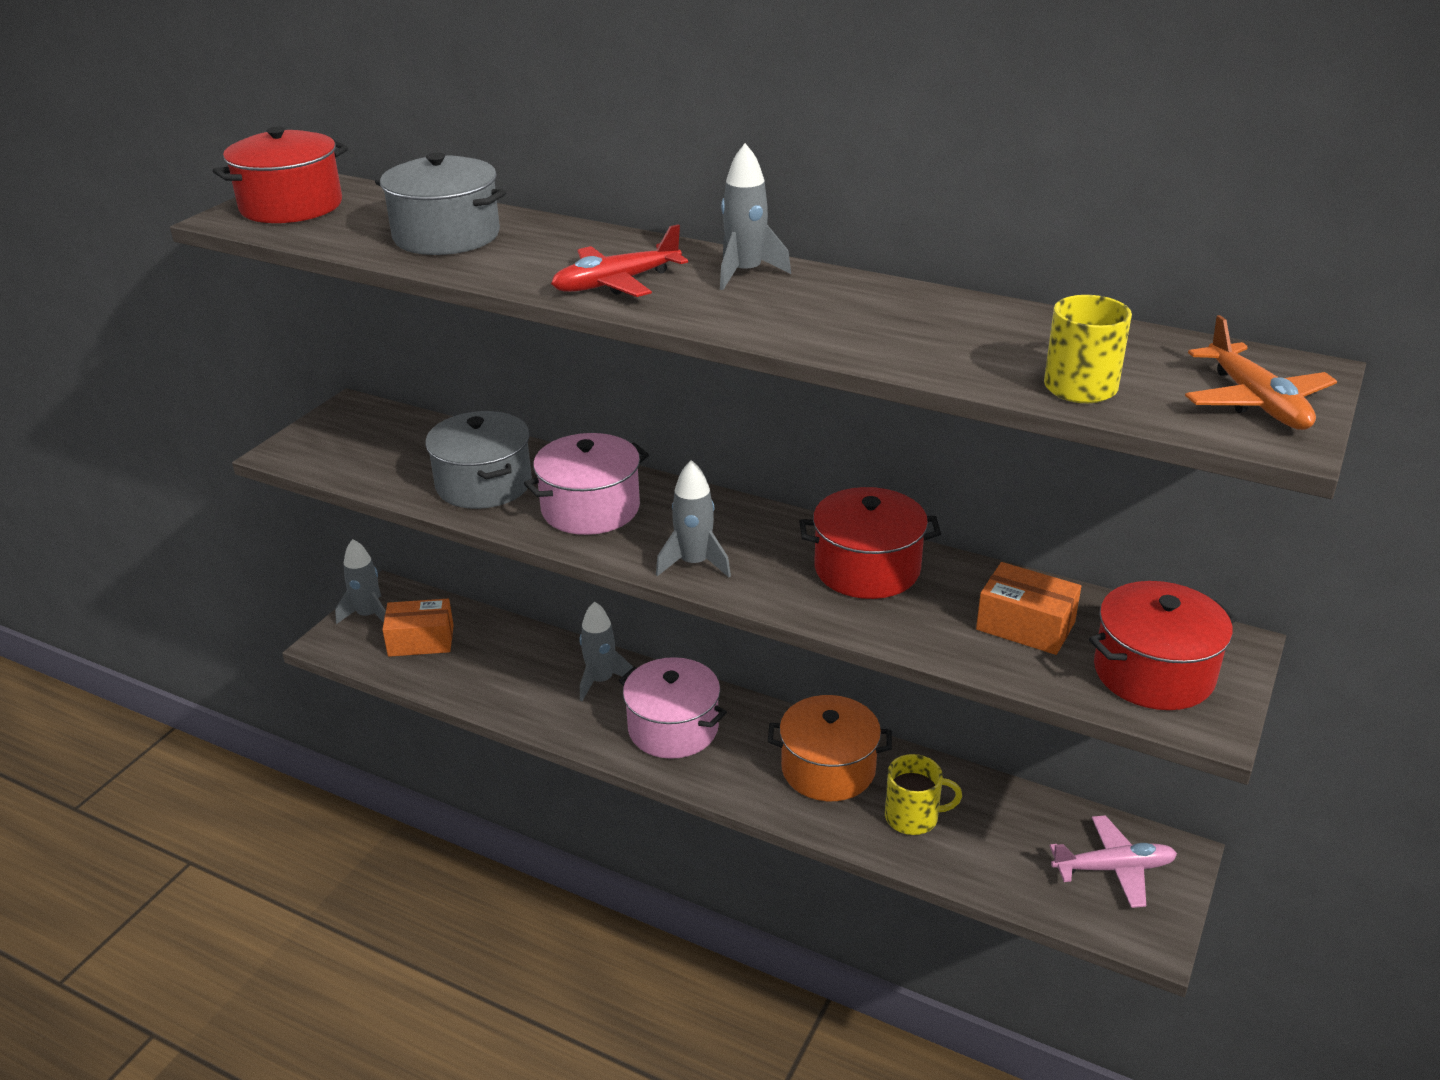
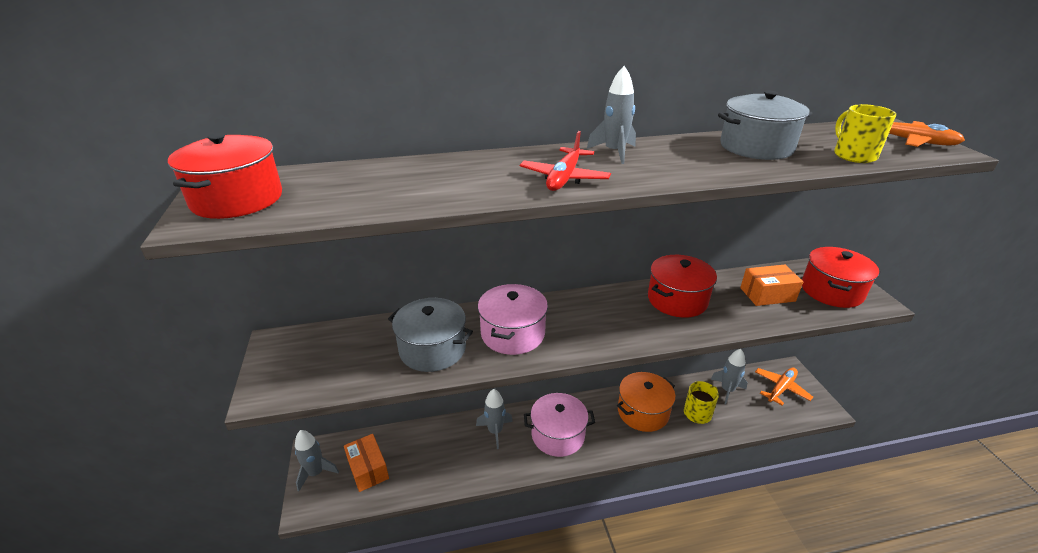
camera: 40 degrees left, 0 degrees up
grey pot [375,153,506,255] -> grey pot moved to [718,91,813,160]
orange box [382,599,454,657] -> orange box turned 75 degrees counterclockwise [344,434,389,492]
grey rocket [656,460,731,577] -> grey rocket moved to [711,349,748,404]
pink plane [1050,815,1177,908] -> orange plane [755,368,813,405]

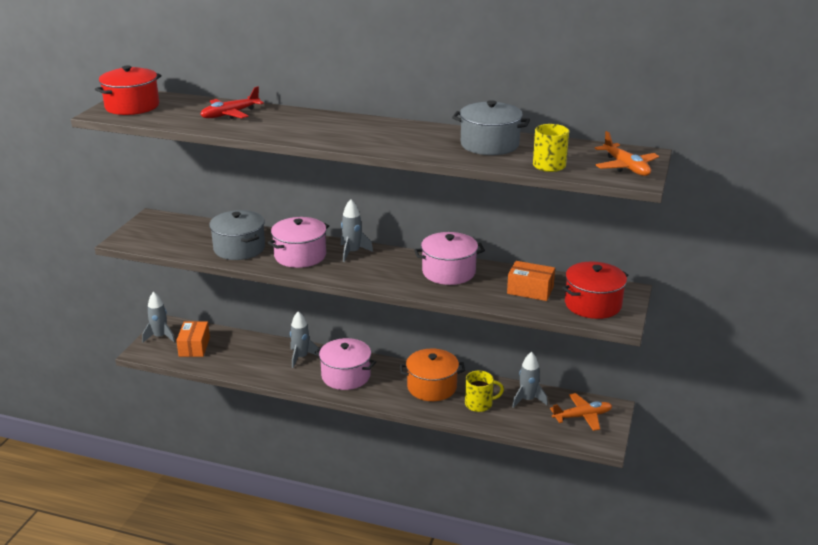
camera: 30 degrees right, 5 degrees down
red plane [520,131,611,191] -> red plane moved to [200,86,264,119]
grey rocket [587,66,636,164] -> grey rocket moved to [341,199,373,262]
red pot [648,255,717,318] -> pink pot [414,232,485,285]

